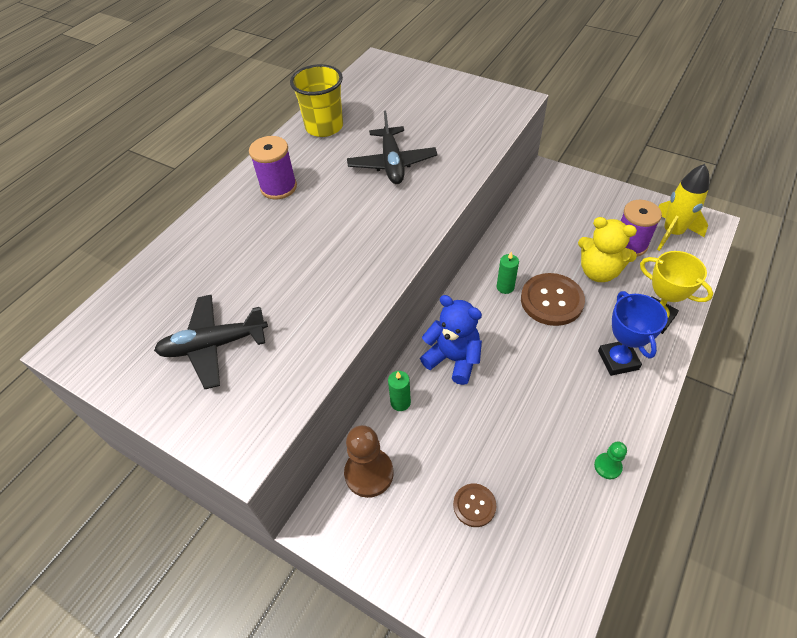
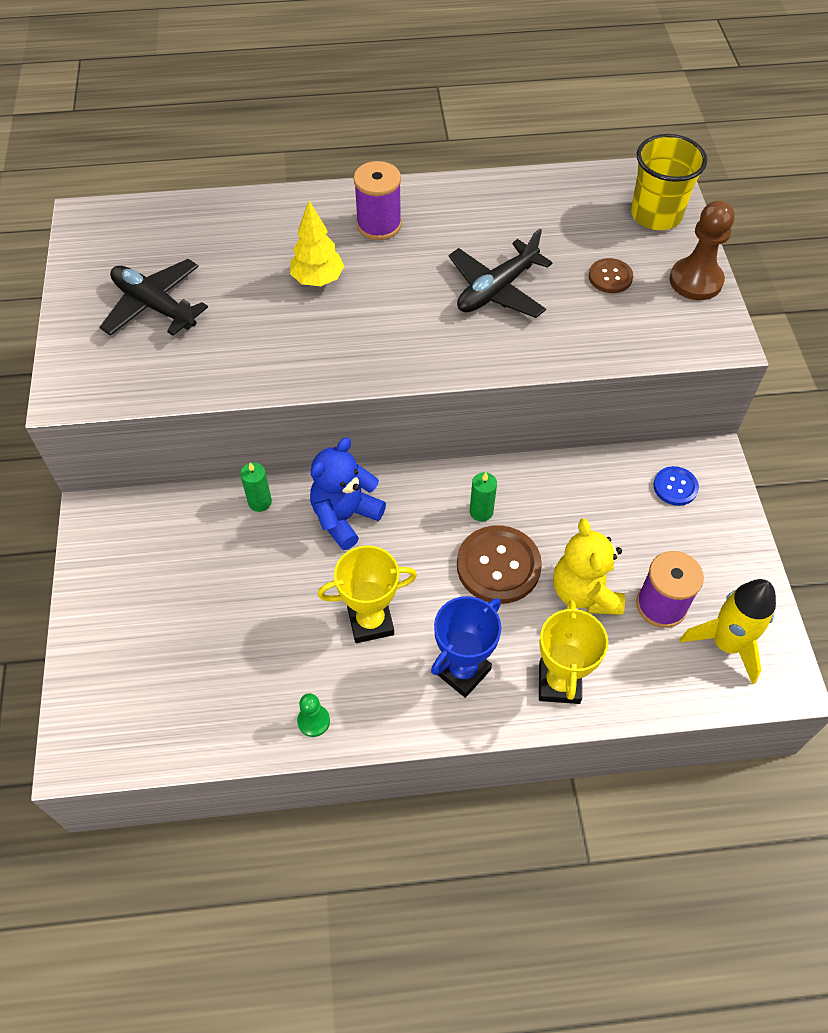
camera: 50 degrees right, 5 degrees up
yellow cup [290,64,343,137] -> yellow cup moved to [631,134,707,230]
brown pawn [344,425,394,498] -> brown pawn moved to [670,200,735,300]
blue teddy bear [420,295,482,385] -> blue teddy bear turned 135 degrees counterclockwise [310,437,386,550]
brown button [453,484,496,527] -> brown button moved to [589,258,633,293]
none -> yellow tree [290,201,344,286]
none -> yellow trophy [318,545,417,643]
none -> blue button [653,466,699,506]

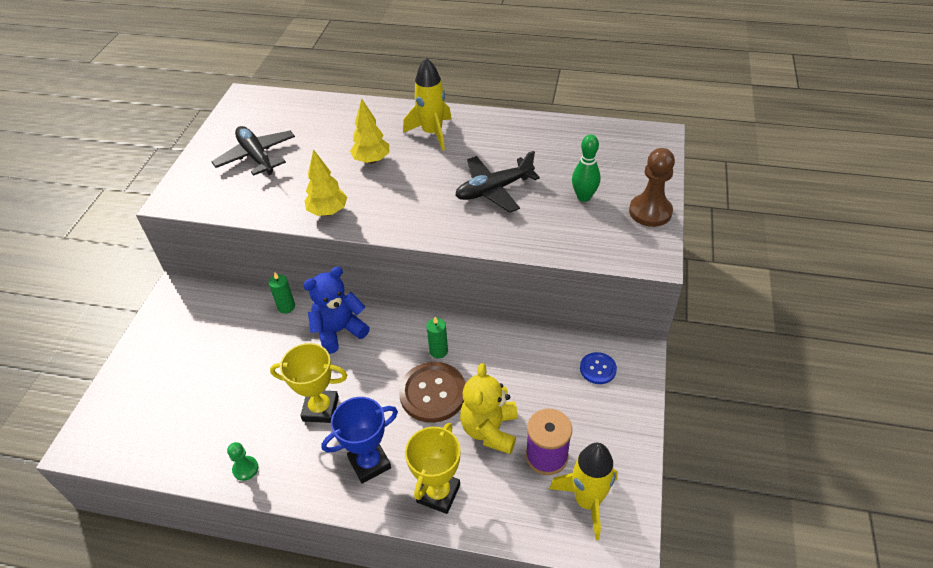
camera: 20 degrees right, 10 degrees down
purple spool [353,161,402,240] -> yellow rocket [403,58,452,151]
brown button [589,258,633,293] -> green bowling pin [572,135,601,202]
yellow cup [631,134,707,230] -> none
none -> yellow tree [305,149,347,216]

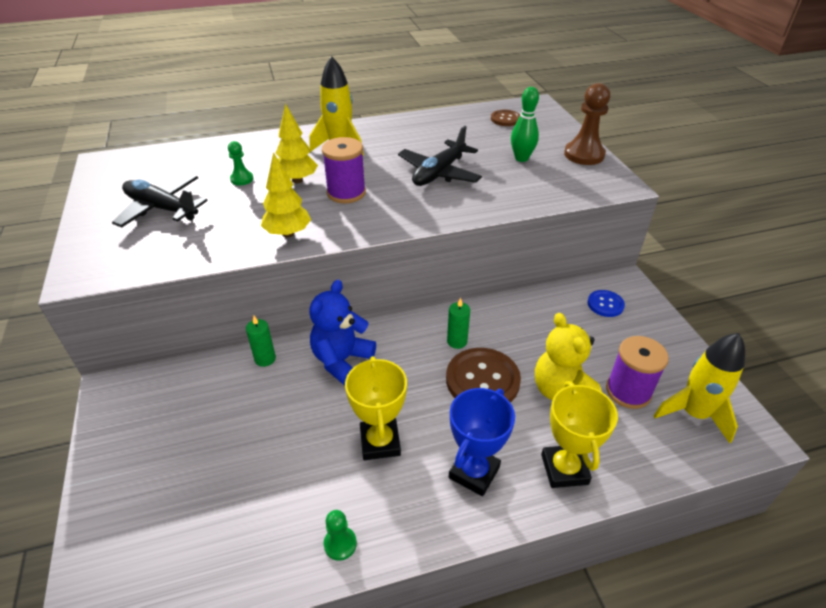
camera: 30 degrees left, 5 degrees down
yellow trophy [270,343,347,423] -> yellow trophy turned 75 degrees counterclockwise [345,356,407,460]
none -> green pawn [228,141,253,185]
none -> purple spool [322,137,366,203]
none -> brown button [491,110,520,126]

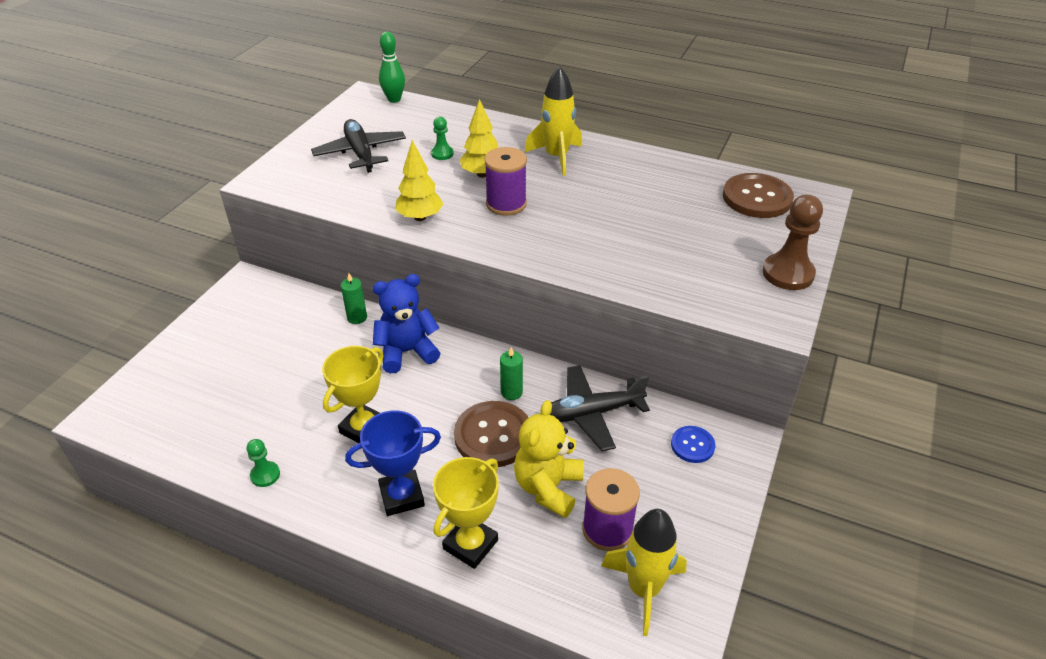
camera: 40 degrees right, 0 degrees up
black plane [398,126,482,186] -> black plane moved to [550,365,650,451]
brown button [491,110,520,126] -> brown button [723,173,794,218], size x1.82
green bowling pin [511,87,539,162] -> green bowling pin moved to [379,32,405,103]

